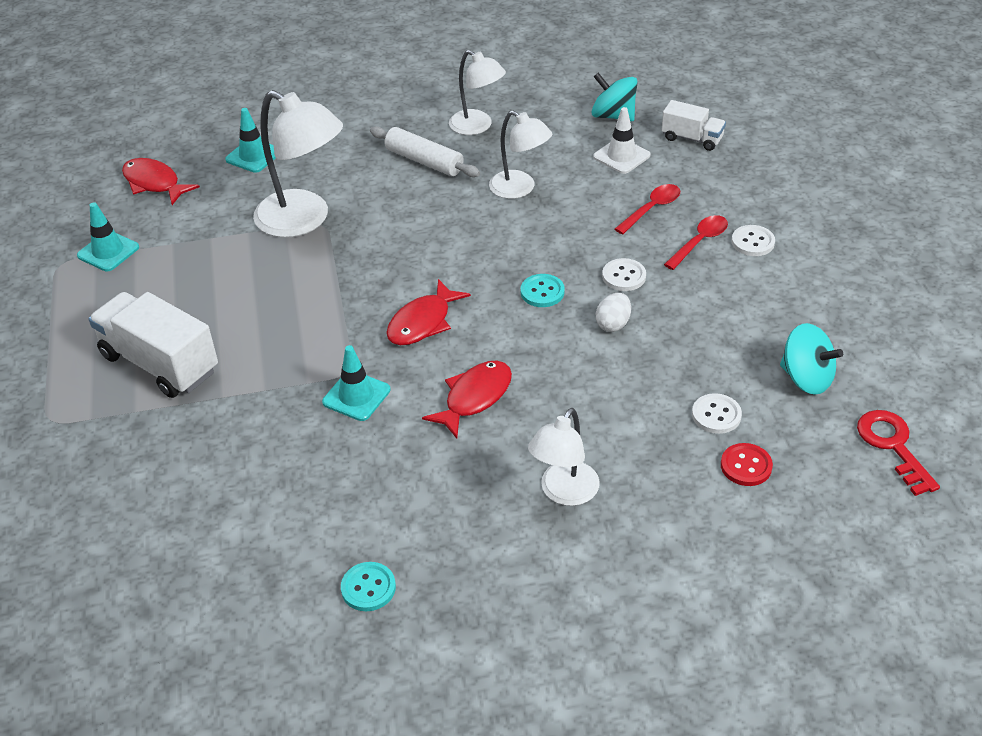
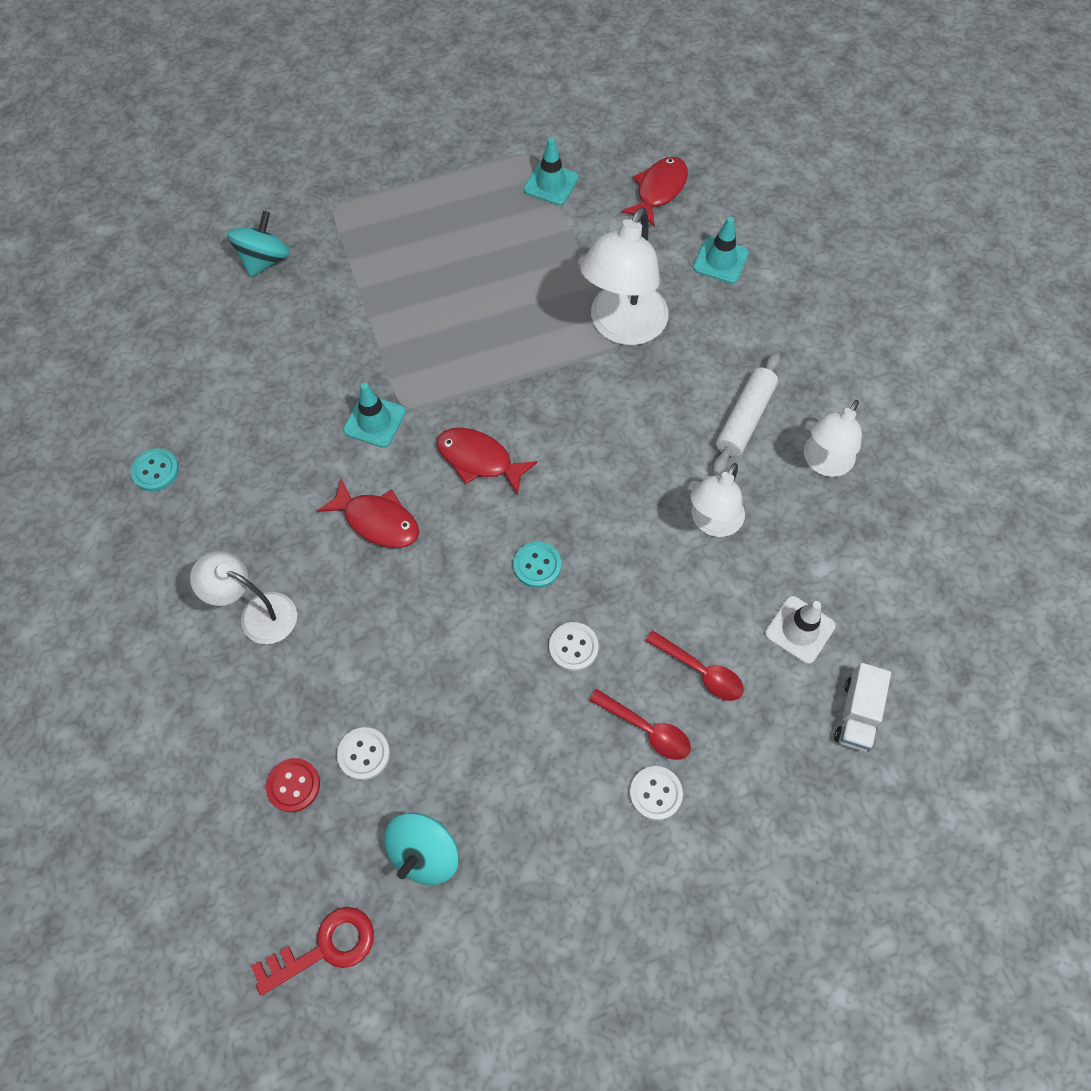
camera: 80 degrees right, 20 degrees up
white truck [88,292,218,398] -> none
turquoise spinning top [591,73,637,121] -> turquoise spinning top moved to [227,211,290,277]
white egg [596,293,631,332] -> none

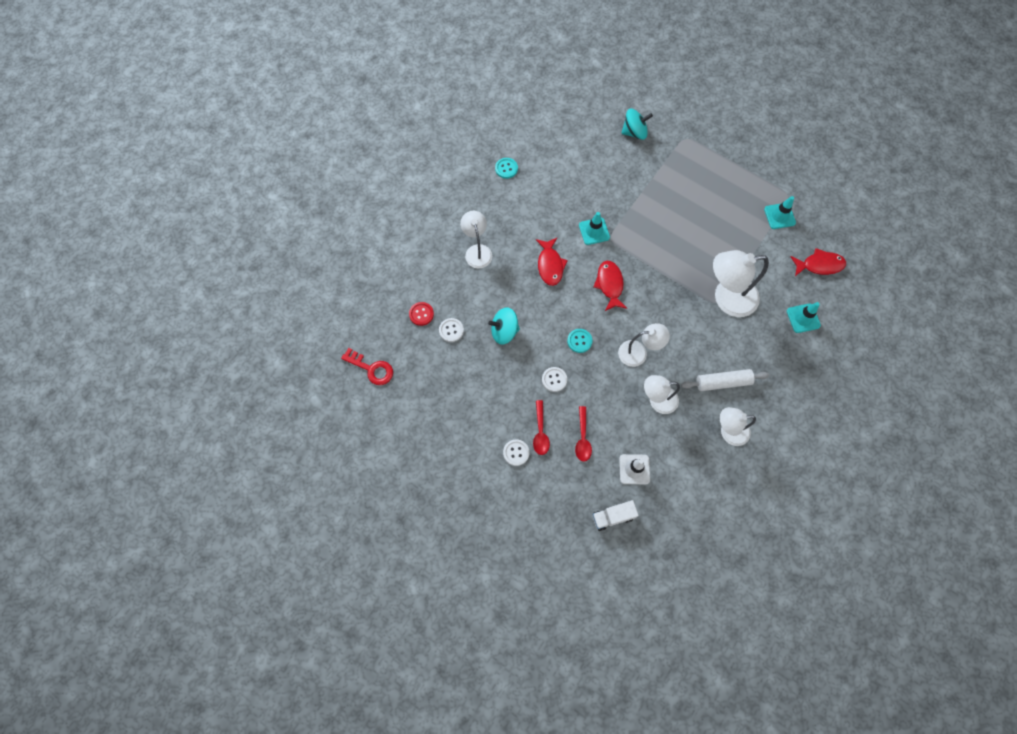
camera: 55 degrees right, 5 degrees up
turquoise spinning top [384,813,459,885] -> turquoise spinning top moved to [488,307,520,345]
none -> white lamp [618,323,670,367]

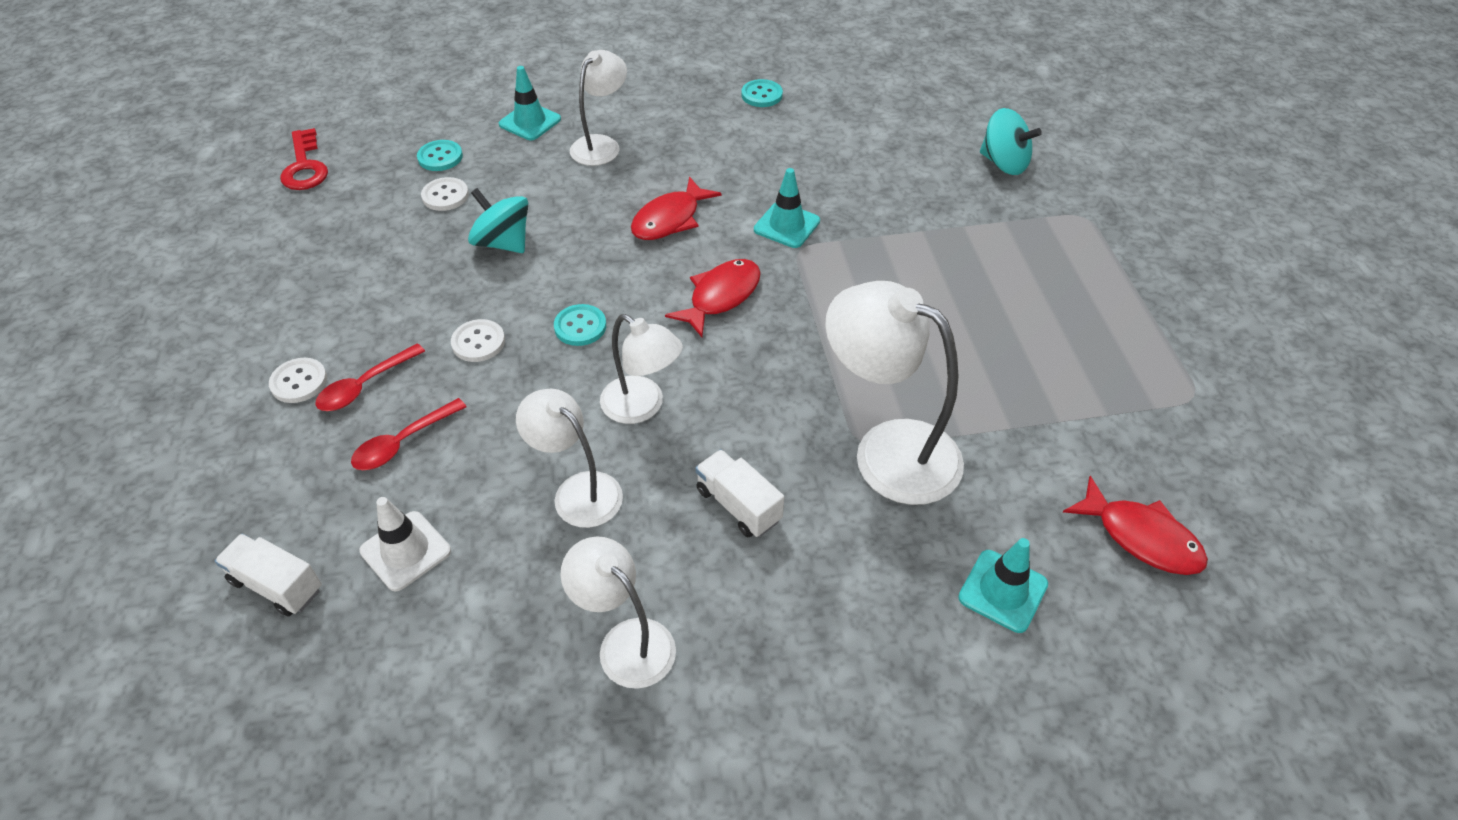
camera: 45 degrees right, 20 degrees down
red button [409,302,434,326] -> turquoise button [417,140,463,171]
white rolling pin [681,369,769,391] -> none
turquoise traffic cone [764,196,796,229] -> turquoise traffic cone moved to [499,66,561,140]
none -> white truck [695,449,784,537]

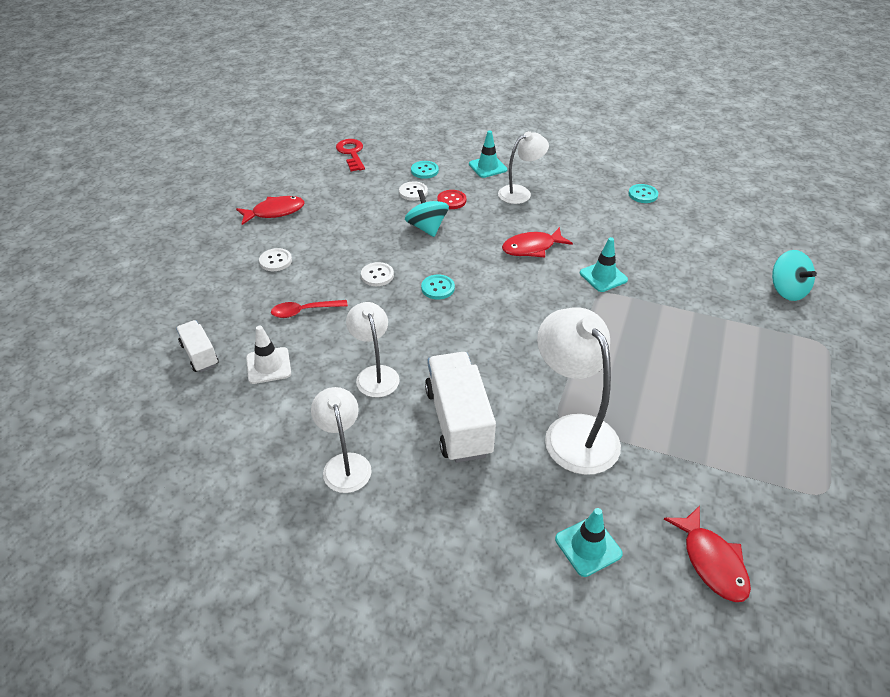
camera: 30 degrees right, 5 degrees down
red key [280,128,328,190] -> red key turned 150 degrees clockwise [336,139,365,171]
red spoon [315,343,425,411] -> none
white lamp [600,314,683,424] -> none
red fish [665,259,761,337] -> red fish moved to [236,196,304,225]
white truck [695,449,784,537] -> white truck [425,352,496,463], size x1.81
none -> red button [437,190,466,209]

